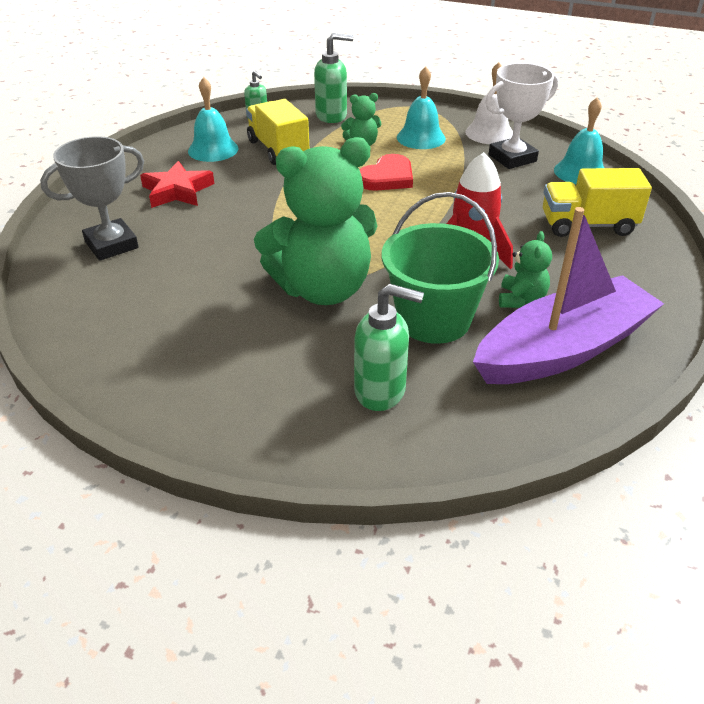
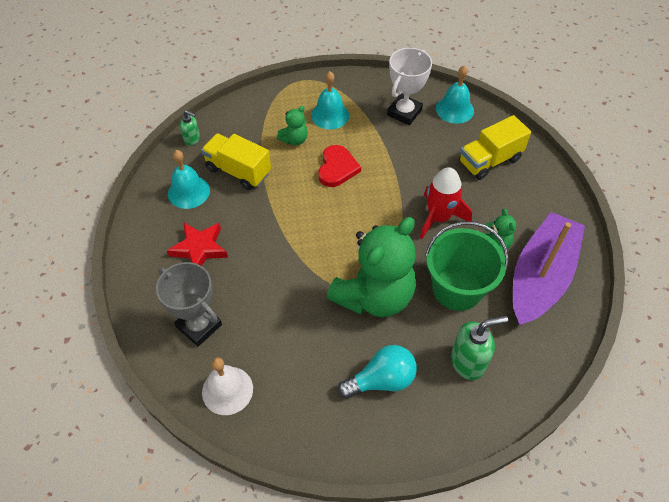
camera: 30 degrees left, 15 degrees up
grey trophy [40,136,144,261] -> grey trophy turned 75 degrees counterclockwise [156,262,222,347]
green soap dispenser [314,33,353,123] -> none
white bell [465,62,513,144] -> white bell moved to [202,357,253,415]
none -> turquoise light bulb [338,345,417,399]

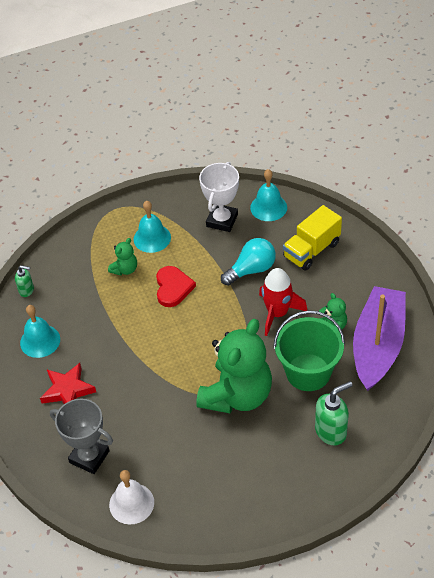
camera: 10 degrees left, 5 degrees down
yellow truck [201,133,271,190] -> none
turquoise light bulb [338,345,417,399] -> turquoise light bulb moved to [221,238,276,286]

